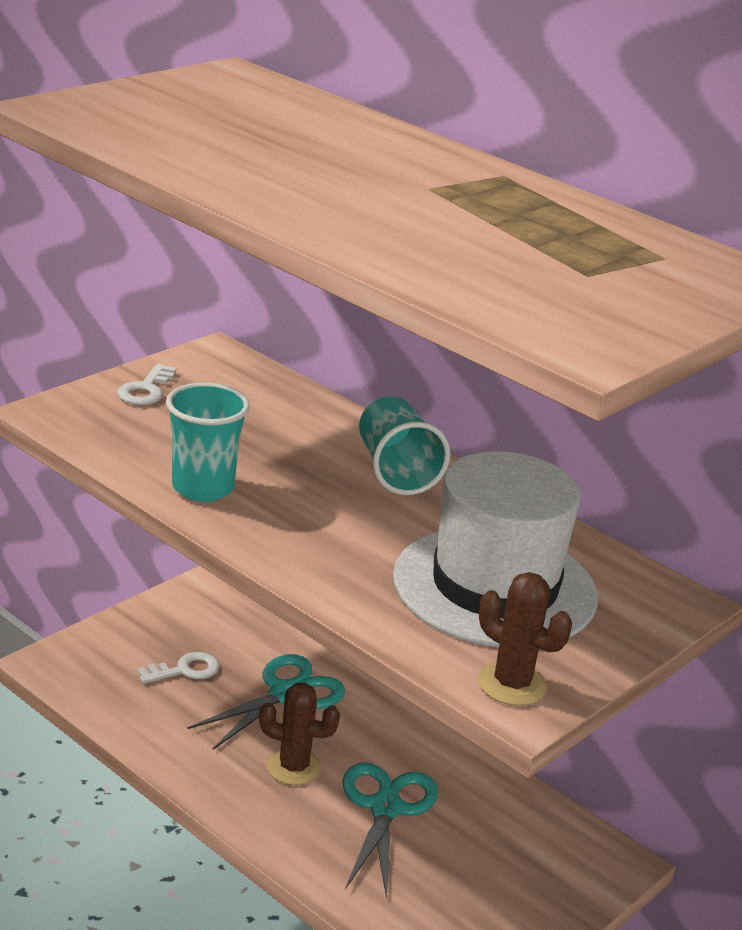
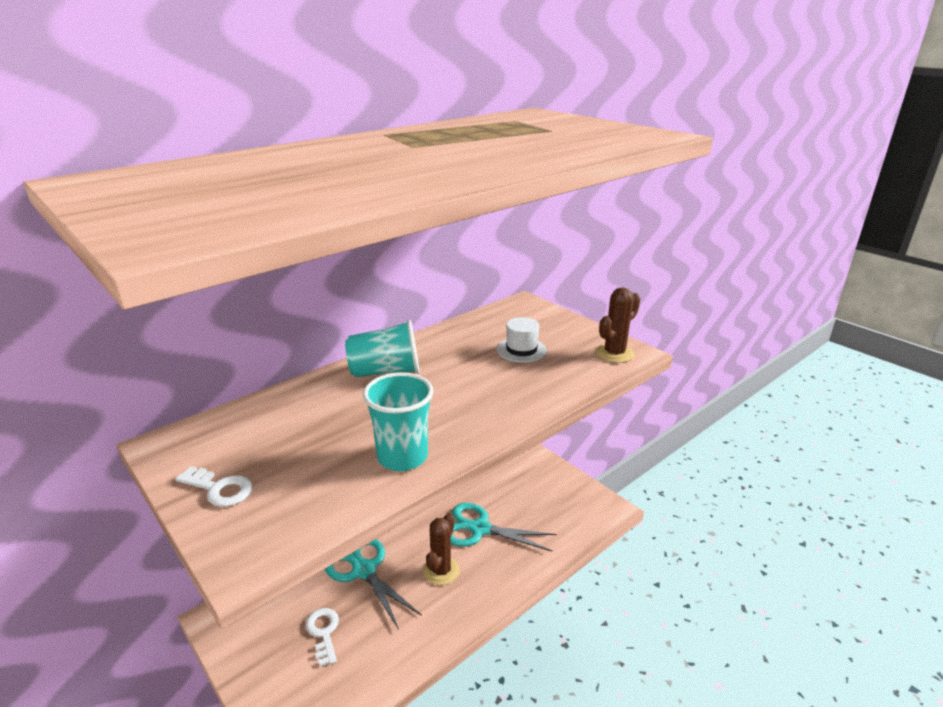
camera: 80 degrees left, 0 degrees up
white hat [393,451,598,647] -> white hat [497,317,547,363], size x0.41

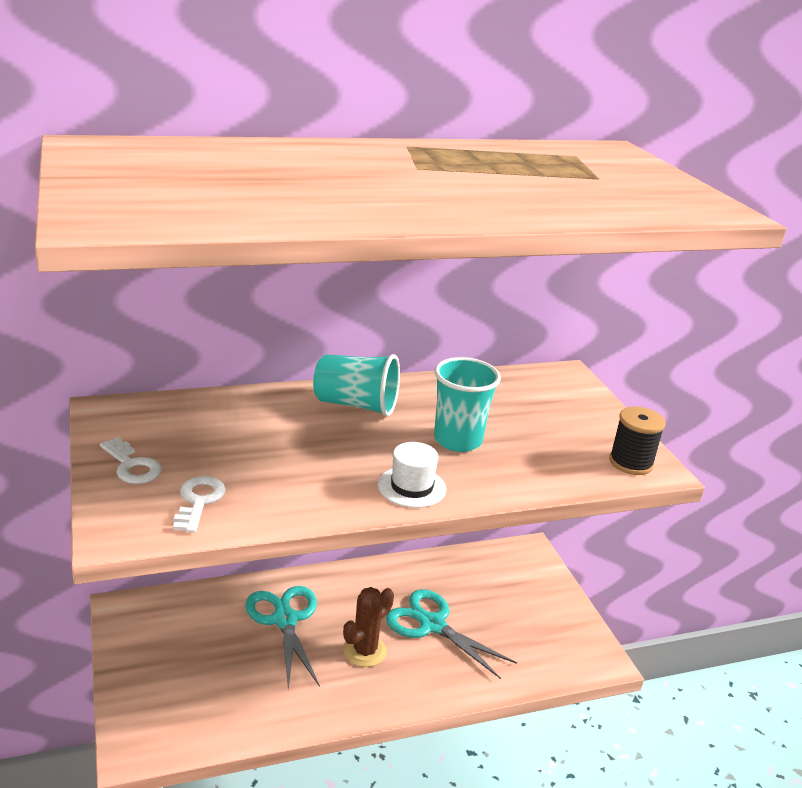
camera: 20 degrees right, 0 degrees up
white key [305,608,339,667] -> white key moved to [173,476,226,533]
turquoise cup [363,372,433,471] -> turquoise cup moved to [434,357,501,452]
white hat [497,317,547,363] -> white hat moved to [378,442,446,508]
brown cactus [596,287,640,363] -> black spool [609,406,666,475]

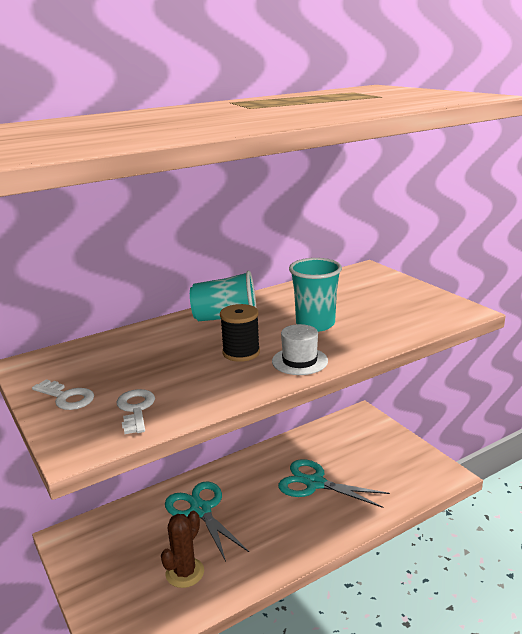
camera: 10 degrees left, 5 degrees down
brown cactus [343,587,394,667] -> brown cactus moved to [161,511,204,588]
black spool [609,406,666,475] -> black spool moved to [220,304,260,362]

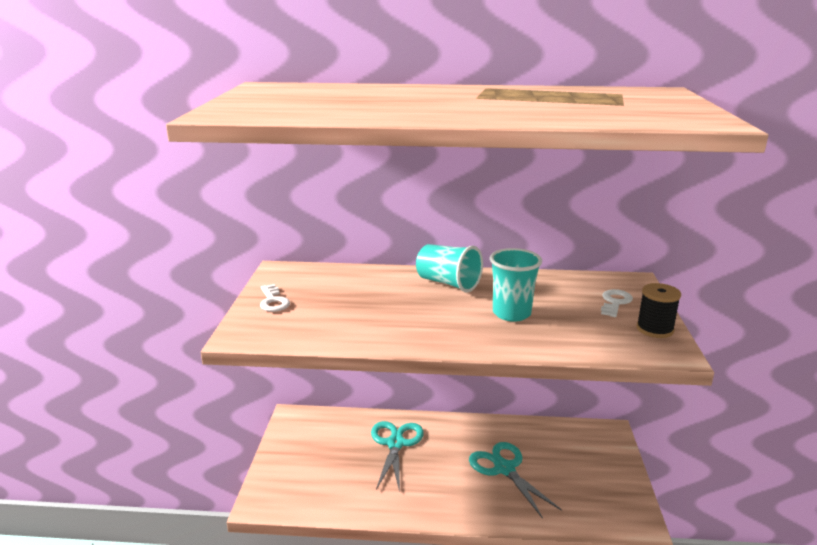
camera: 35 degrees right, 0 degrees up
white key [116,389,155,434] -> white key moved to [601,289,633,317]
brown cactus [161,511,204,588] -> none
black spool [220,304,260,362] -> black spool moved to [636,283,681,338]
white hat [272,324,328,375] -> none

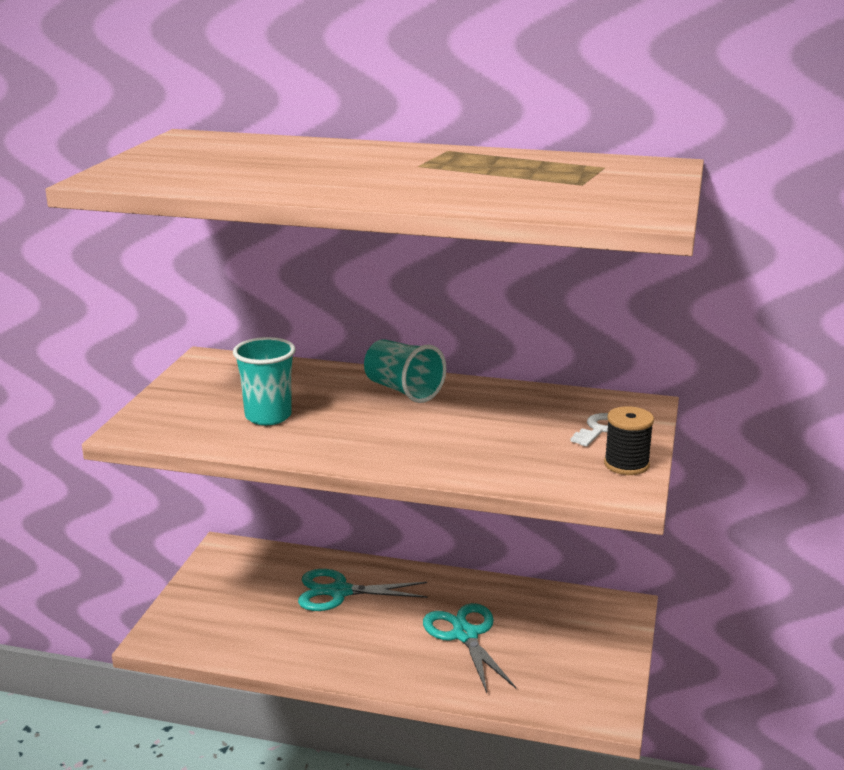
camera: 10 degrees right, 0 degrees up
white key [260,284,290,312] -> none
turquoise scissors [371,421,424,492] -> turquoise scissors turned 105 degrees counterclockwise [298,569,427,611]
turquoise cup [490,248,542,322] -> turquoise cup moved to [233,337,296,425]

